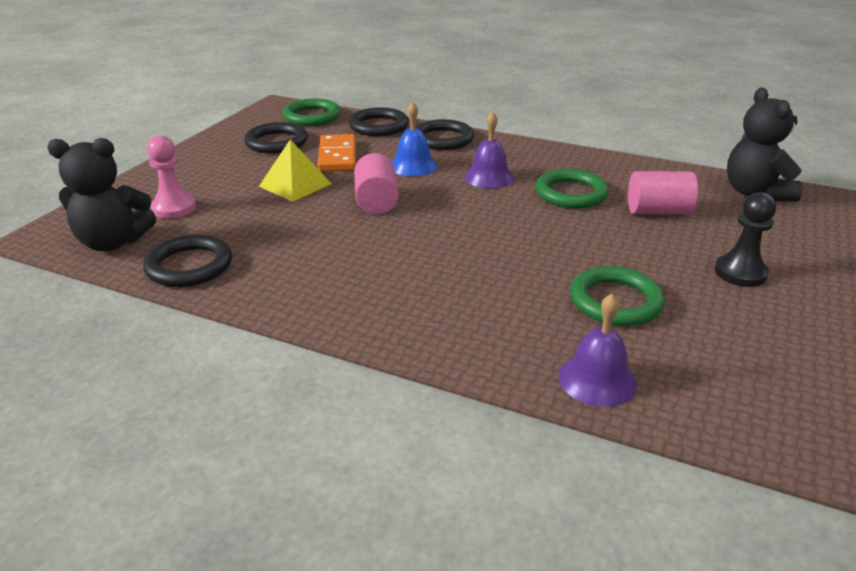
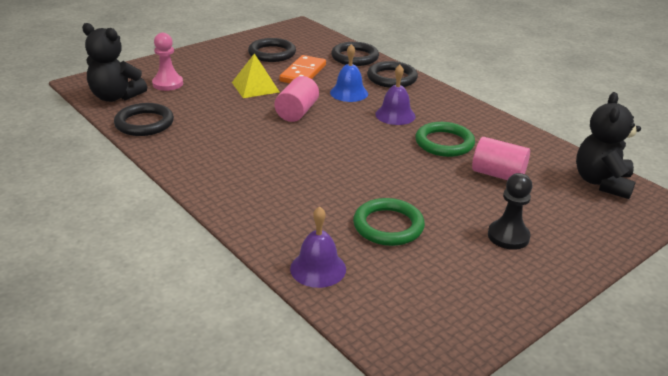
camera: 25 degrees right, 0 degrees up
green ring [282,99,341,126] -> none

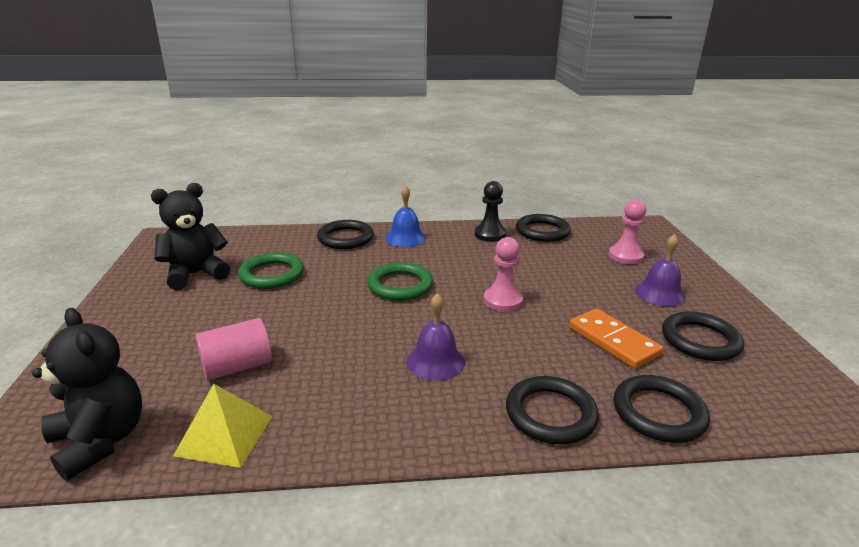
camera: 125 degrees right, 5 degrees down
black teddy bear [82,23,147,102] -> black teddy bear moved to [151,183,230,290]
yellow pyramid [232,53,280,98] -> yellow pyramid moved to [173,384,273,468]
pink cylinder [275,76,319,122] -> pink pawn [484,237,523,312]
purple bell [290,206,346,288] -> purple bell moved to [635,234,686,306]
blue bell [330,44,368,102] -> blue bell moved to [386,186,426,247]
green ring [415,122,475,157] -> green ring moved to [367,262,433,301]
black pawn [488,173,532,250] -> black pawn moved to [474,181,506,242]
none -> black ring [317,220,374,249]

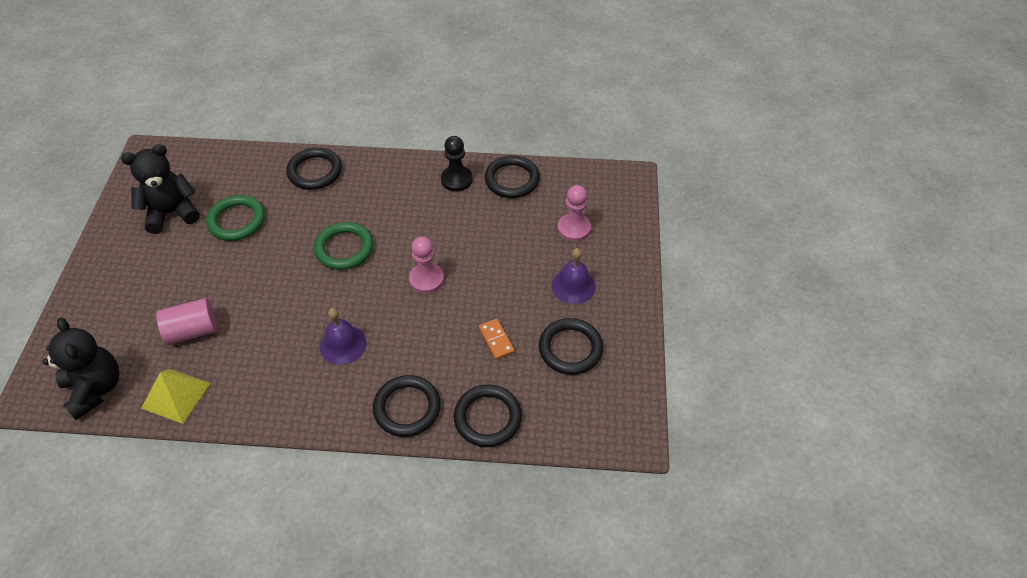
camera: 10 degrees right, 25 degrees up
blue bell [386,186,426,247] -> none
orange domino [569,309,663,369] -> orange domino [479,319,515,360], size x0.60

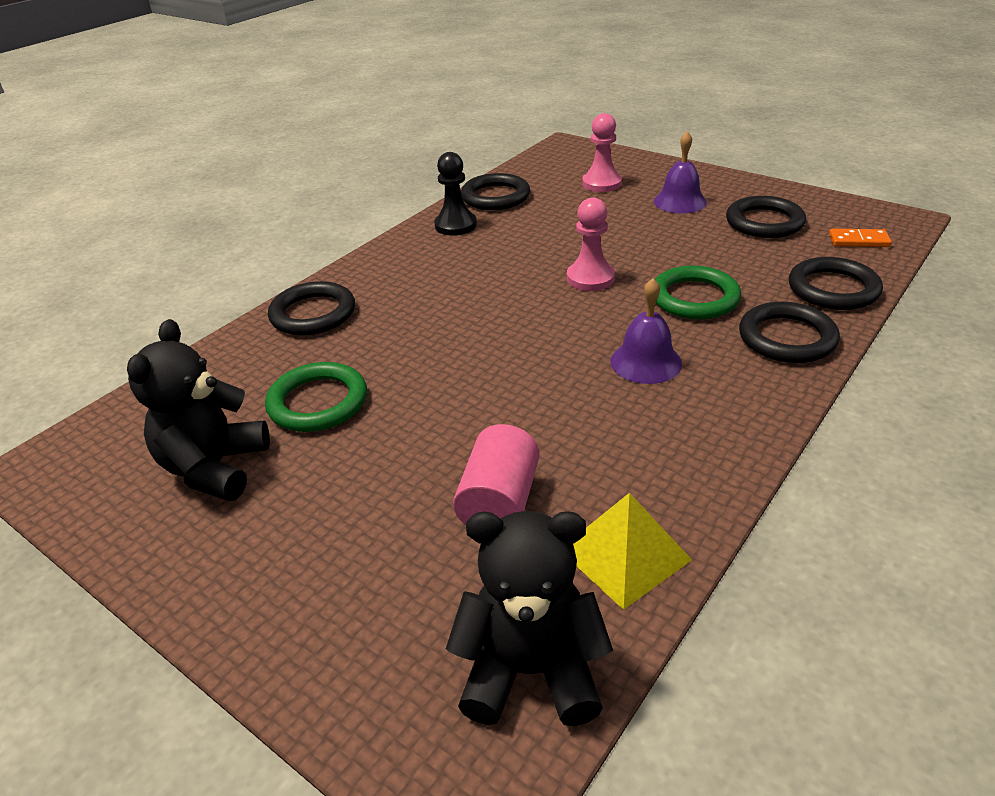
camera: 55 degrees left, 15 degrees down
green ring [314,222,373,270] -> green ring moved to [655,266,741,320]
orange domino [479,319,515,360] -> orange domino moved to [829,229,892,247]

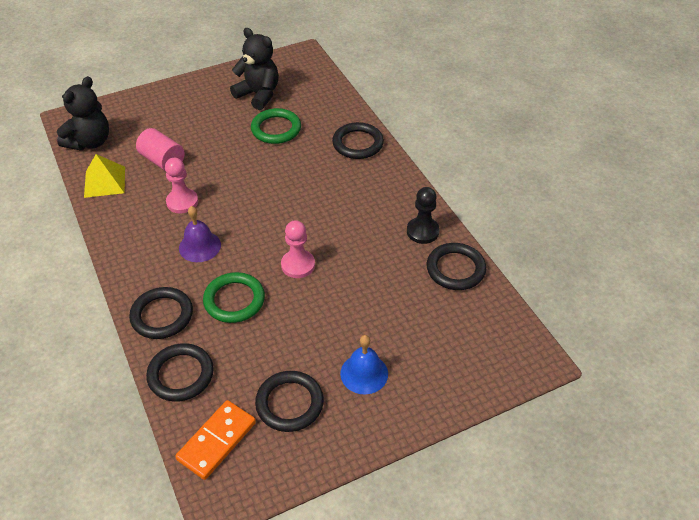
camera: 115 degrees right, 10 degrees up
pink pawn [582,113,622,192] -> pink pawn moved to [165,158,198,214]
purple bell [654,131,707,213] -> blue bell [340,335,388,394]
orange domino [829,229,892,247] -> orange domino [175,400,256,480], size x1.66

